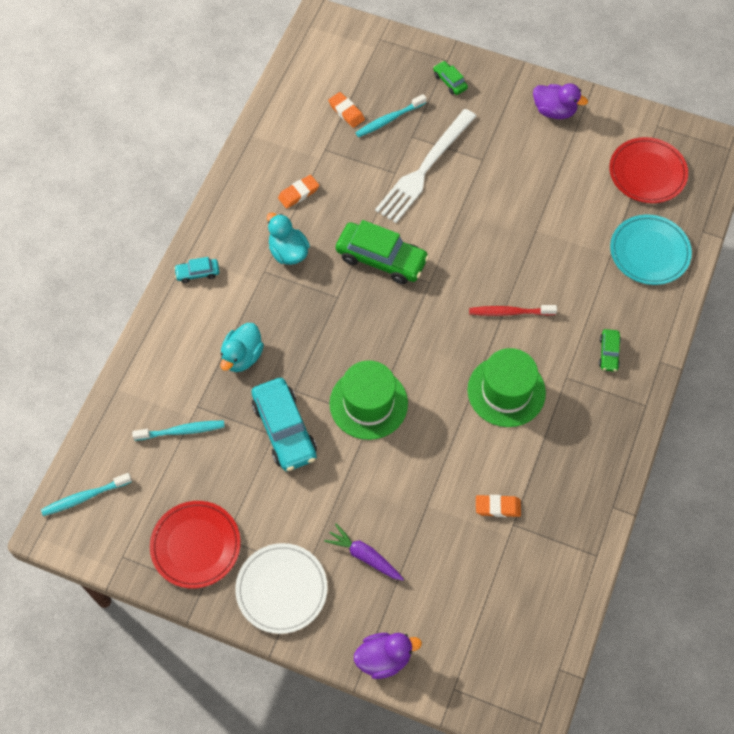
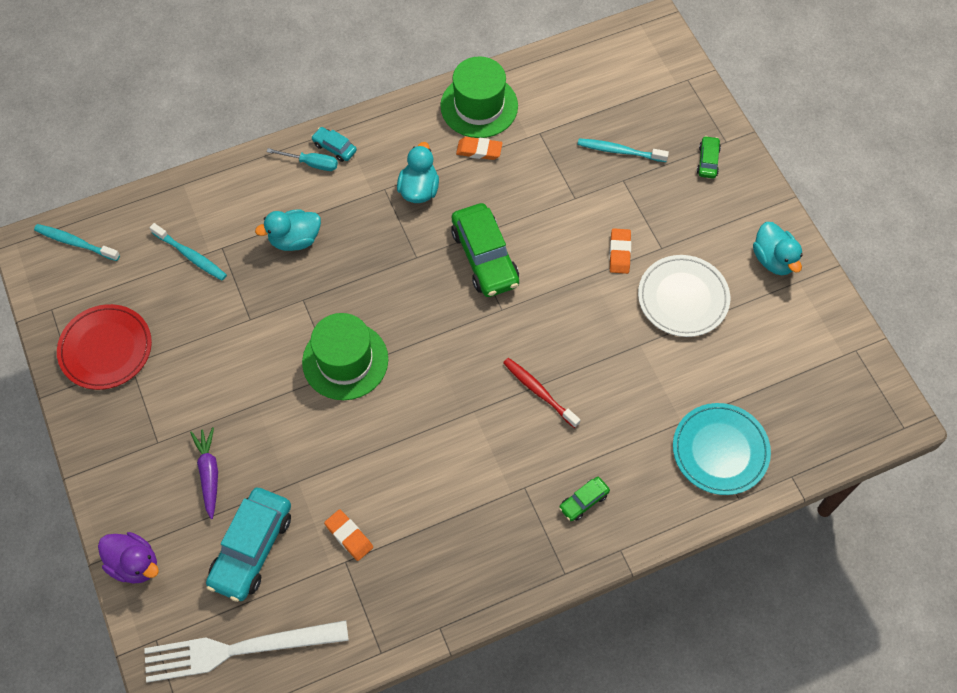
camera: 45 degrees right, 0 degrees up
white plate [235,543,328,634] -> white plate moved to [638,255,730,337]
turquoise car [251,378,317,471] -> turquoise car moved to [206,488,291,602]
orange eraser [328,92,365,128] -> orange eraser moved to [609,228,631,274]
white fork [375,109,476,223] -> white fork moved to [144,620,349,683]
green hat [467,348,546,427] -> green hat moved to [440,56,518,138]
purple duck [533,83,588,119] -> turquoise duck [753,222,803,275]
red plate [609,137,688,203] -> none
none -> turquoise screwdriver [267,148,338,171]

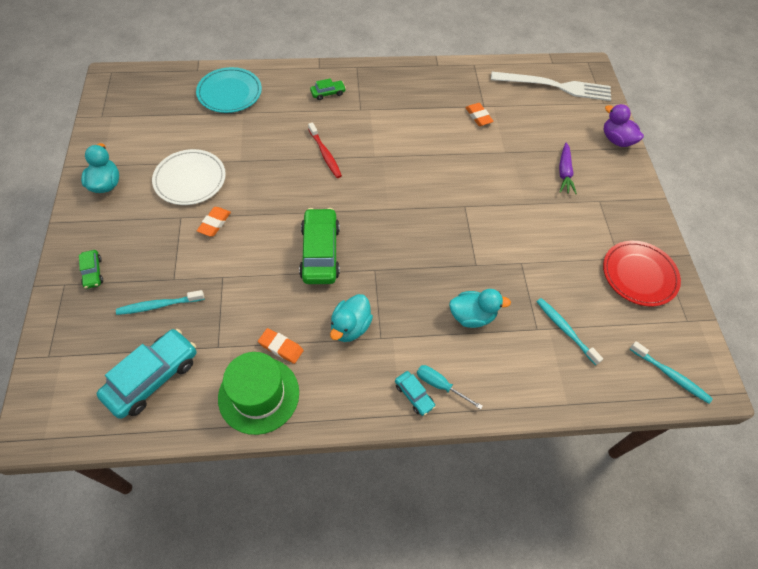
camera: 165 degrees left, 5 degrees down
turquoise car [206,488,291,602] -> turquoise car moved to [97,329,196,419]
green hat [302,313,388,400] -> none
turquoise toothbrush [577,138,669,162] -> turquoise toothbrush turned 135 degrees clockwise [116,290,204,315]
green car [697,136,721,178] -> green car turned 45 degrees counterclockwise [79,250,103,289]

